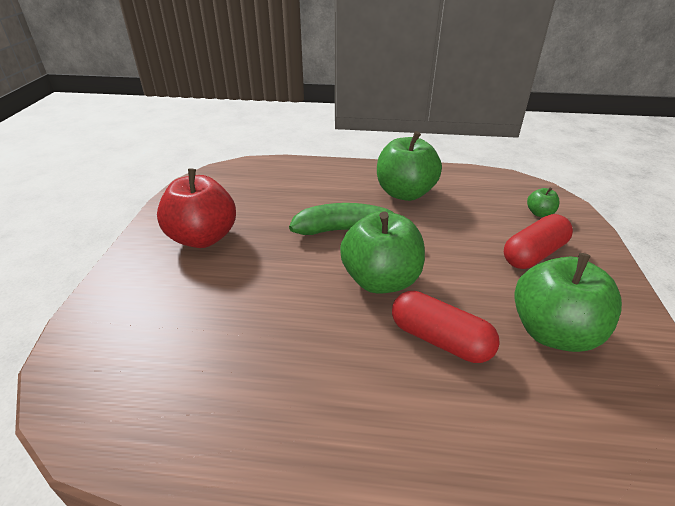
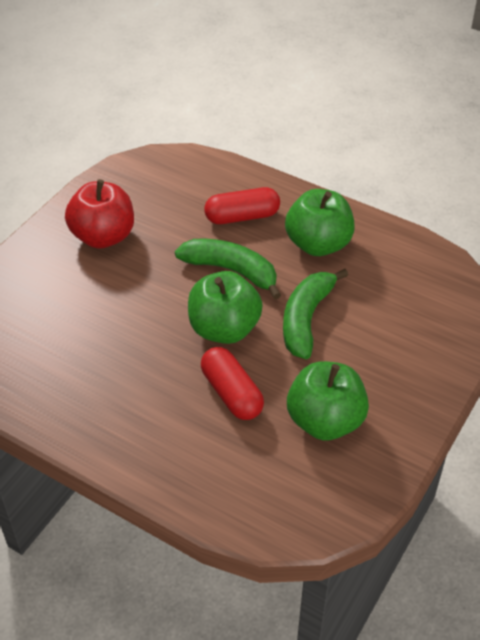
camera: 25 degrees right, 10 degrees up
red capsule [504,214,573,269] -> red capsule moved to [204,187,280,224]
green apple [527,187,560,217] -> none
none -> green banana [283,269,348,359]

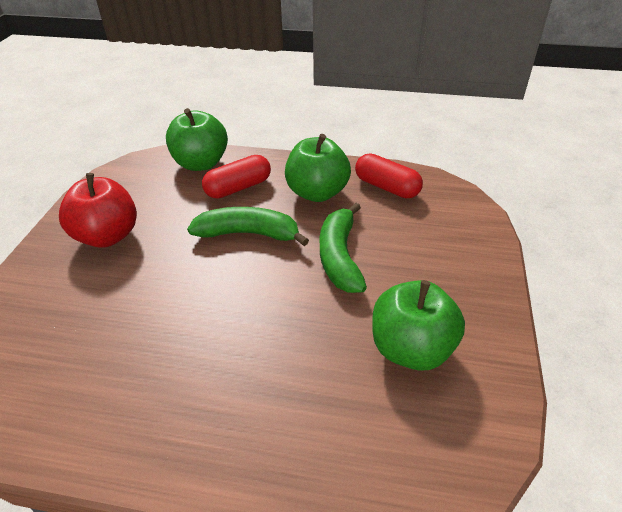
camera: 20 degrees left, 5 degrees down
green apple [188,271,263,344] -> green apple moved to [166,108,228,171]
red capsule [201,347,264,420] -> red capsule moved to [355,154,423,198]

